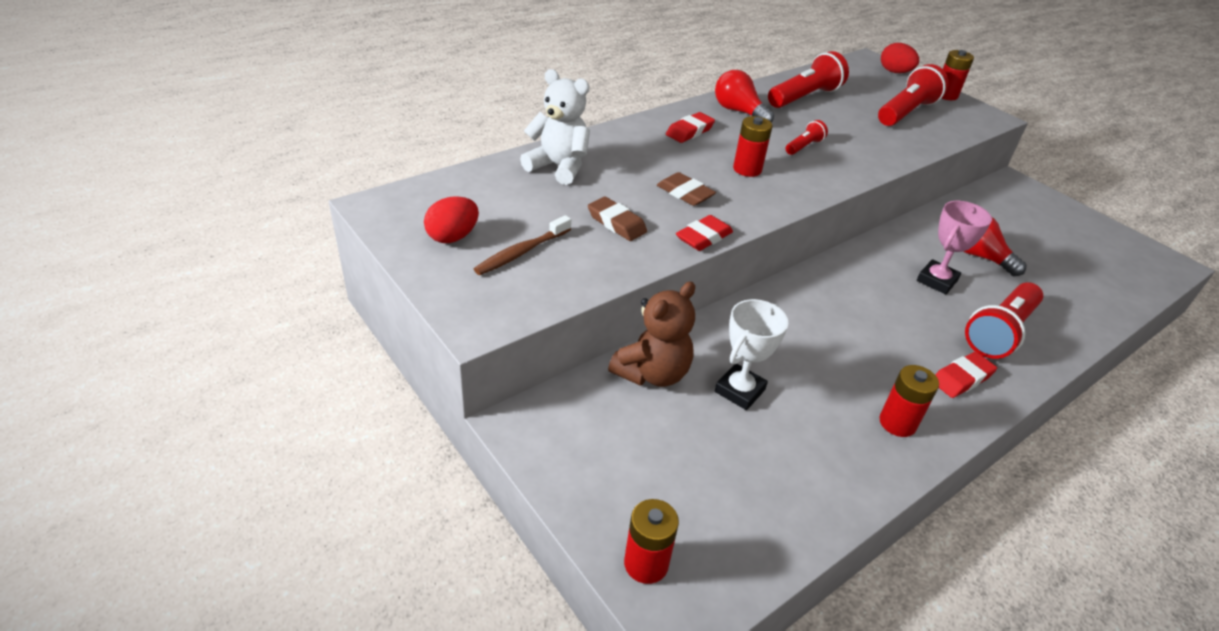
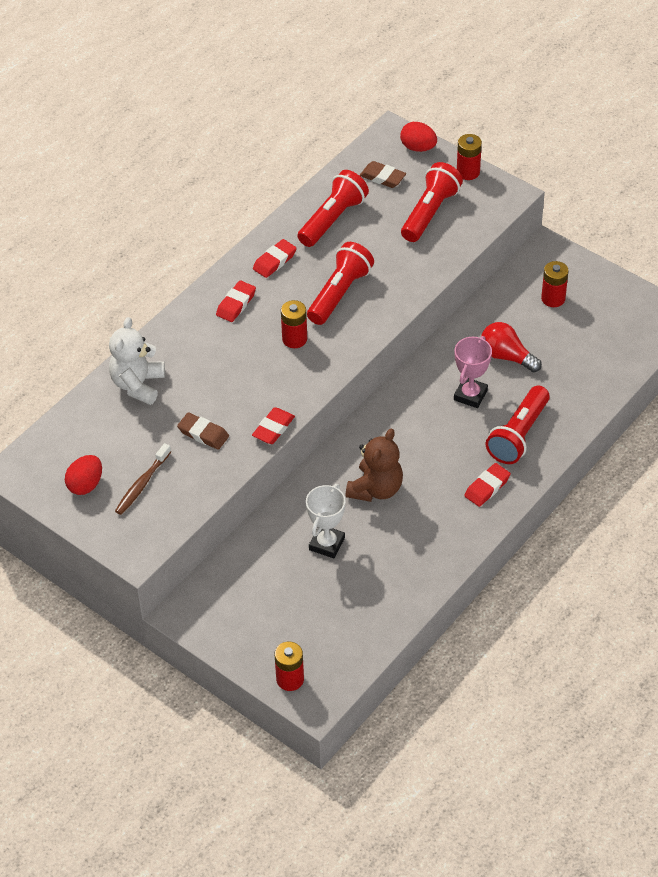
camera: 10 degrees left, 10 degrees up
white teddy bear [520,69,590,185] -> white teddy bear turned 90 degrees counterclockwise [109,317,165,405]
brown teddy bear [608,281,695,387] -> brown teddy bear moved to [345,429,403,502]
brown eraser [657,172,716,206] -> brown eraser moved to [360,161,406,188]
red light bulb [715,70,774,123] -> red eraser [253,239,297,278]
red flashlight [786,120,828,155] -> red flashlight [307,242,374,325], size x1.96
red battery [879,365,939,437] -> red battery moved to [541,261,569,307]

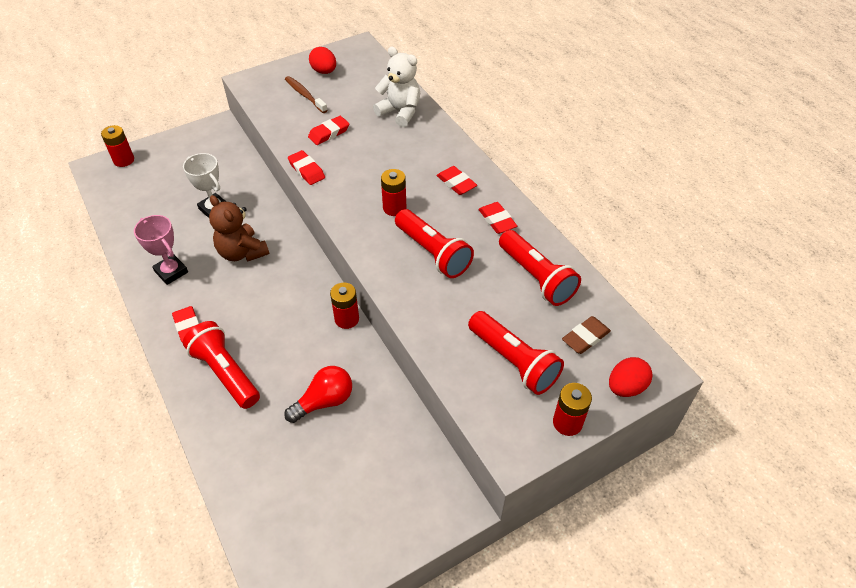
camera: 110 degrees right, 0 degrees up
brown eraser [177,413,229,450] -> red eraser [308,116,349,145]
pink trophy [454,336,492,408] -> pink trophy moved to [134,215,188,285]
red battery [541,261,569,307] -> red battery moved to [330,283,359,329]

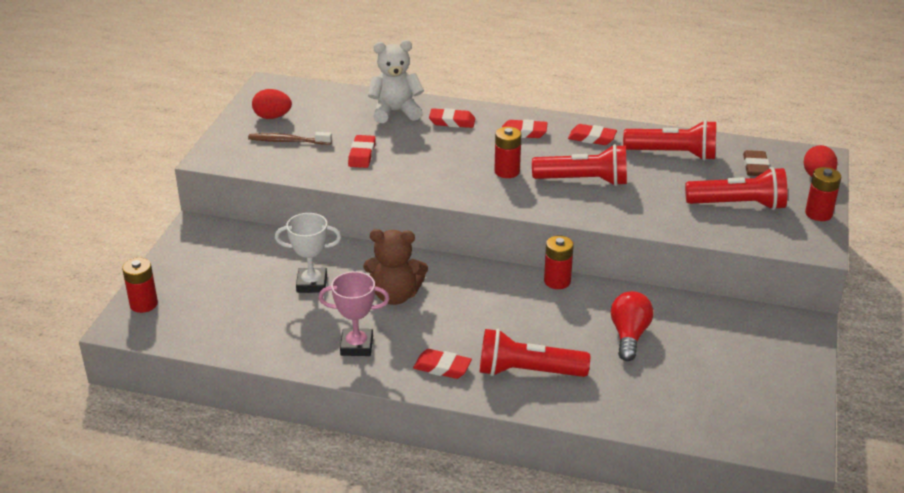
camera: 45 degrees left, 15 degrees down
red eraser [288,150,325,185] -> red eraser moved to [429,108,475,128]

